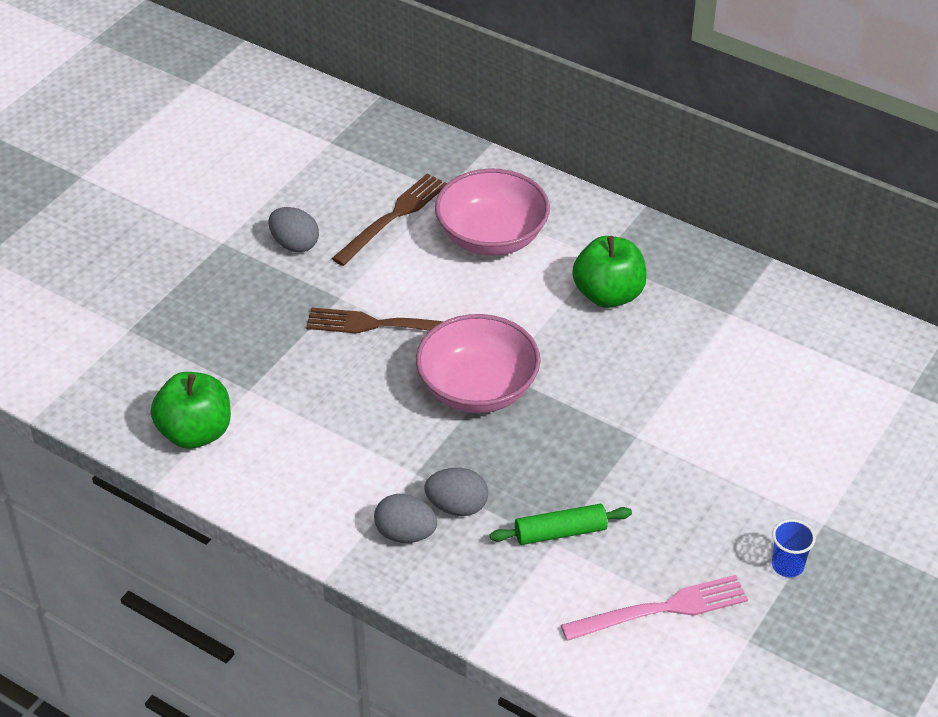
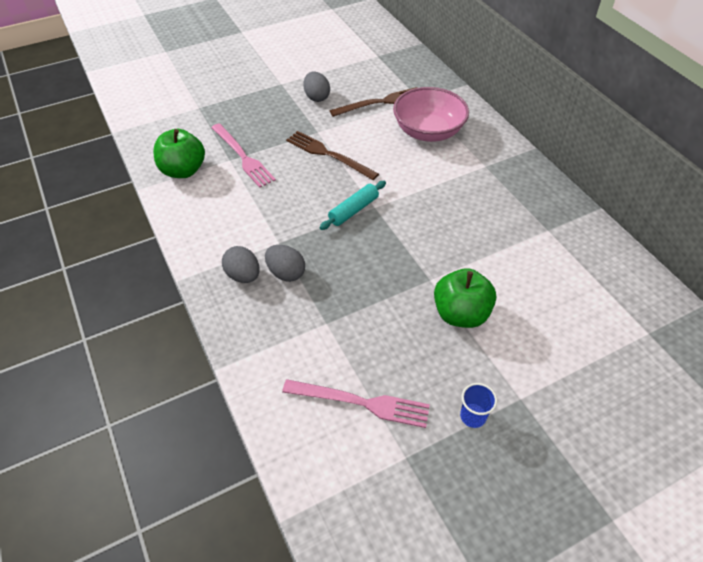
camera: 30 degrees right, 5 degrees up
pink bowl [416,314,541,413] -> turquoise rolling pin [319,181,386,230]
green rolling pin [490,504,632,545] -> none
green apple [572,236,647,308] -> green apple moved to [434,268,496,328]
none -> pink fork [211,123,276,188]

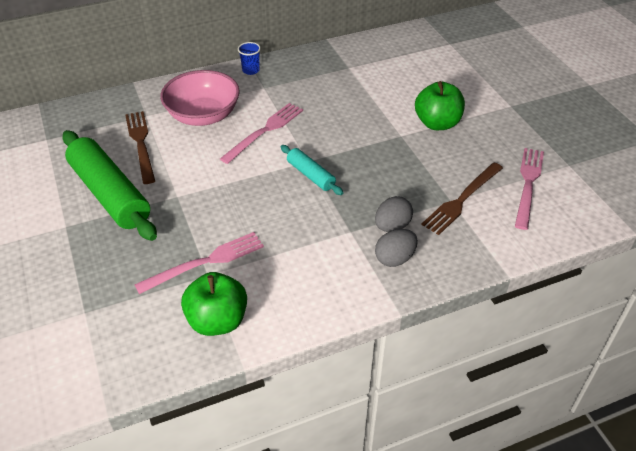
camera: 85 degrees left, 5 degrees down
brown fork [286,131,379,180] -> brown fork moved to [421,163,503,235]
grey egg [303,71,330,102] -> green rolling pin [62,130,157,241]
blue cup [460,383,497,428] -> blue cup moved to [238,42,261,75]
none -> pink fork [220,103,303,164]

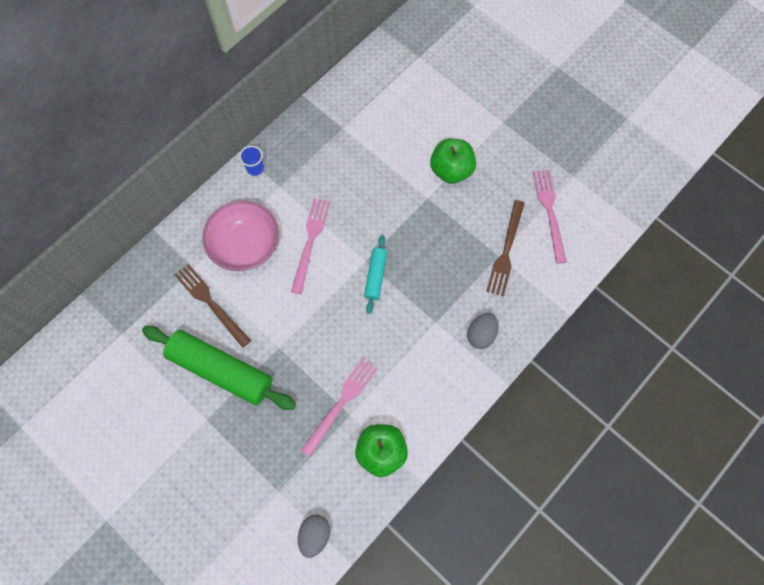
camera: 25 degrees left, 25 degrees up
turquoise rolling pin [281,145,343,195] -> turquoise rolling pin turned 75 degrees clockwise [364,235,387,314]
grey egg [375,196,413,232] -> grey egg moved to [298,514,331,558]

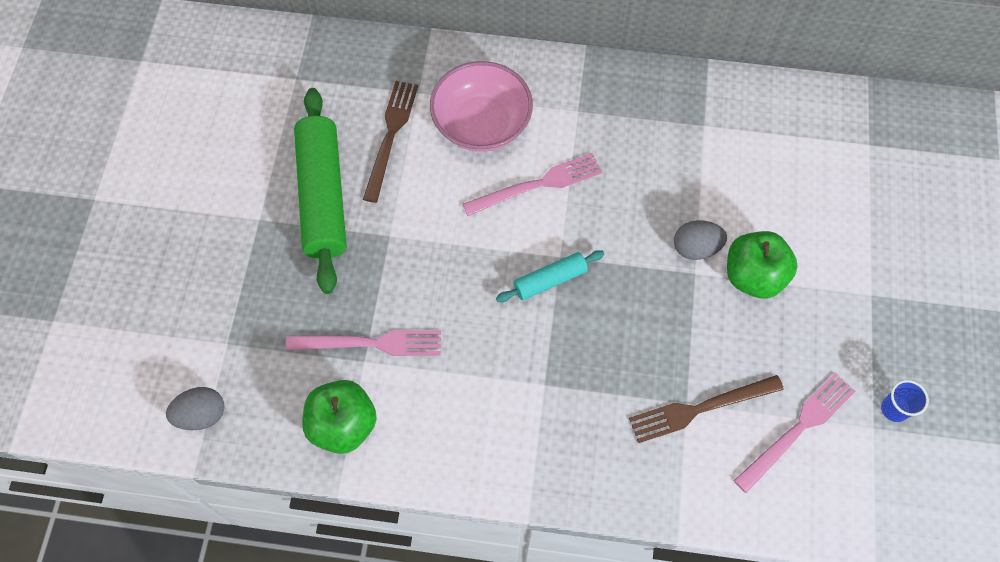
camera: 55 degrees right, 5 degrees down
blue cup [239,146,264,176] -> blue cup moved to [881,380,929,422]
grey egg [467,313,499,349] -> grey egg moved to [674,220,727,260]

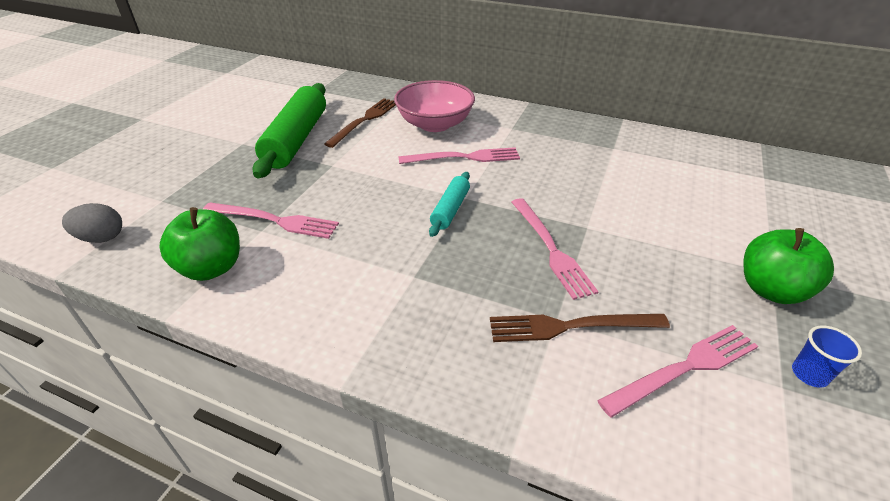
camera: 15 degrees right, 25 degrees down
turquoise rolling pin [496,250,604,302] -> turquoise rolling pin turned 60 degrees counterclockwise [429,172,470,237]
grey egg [674,220,727,260] -> none
green apple [727,231,798,298] -> green apple moved to [743,228,834,304]
none -> pink fork [512,198,599,300]

